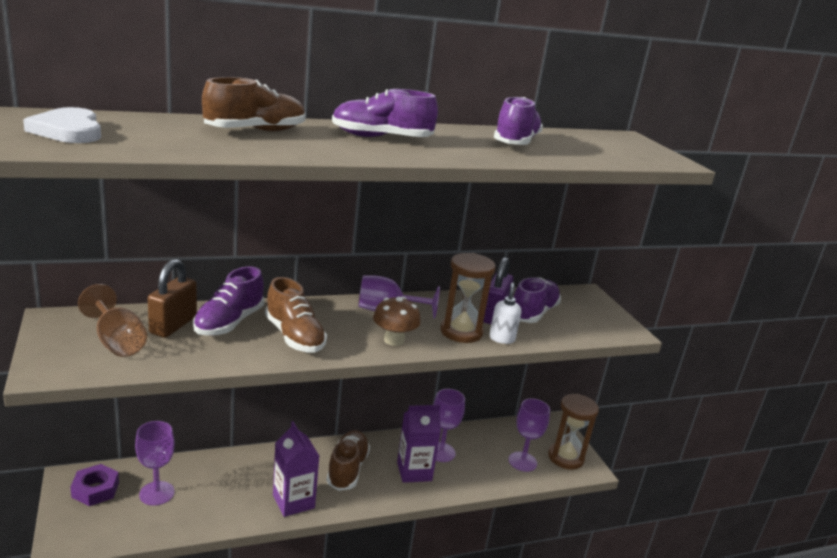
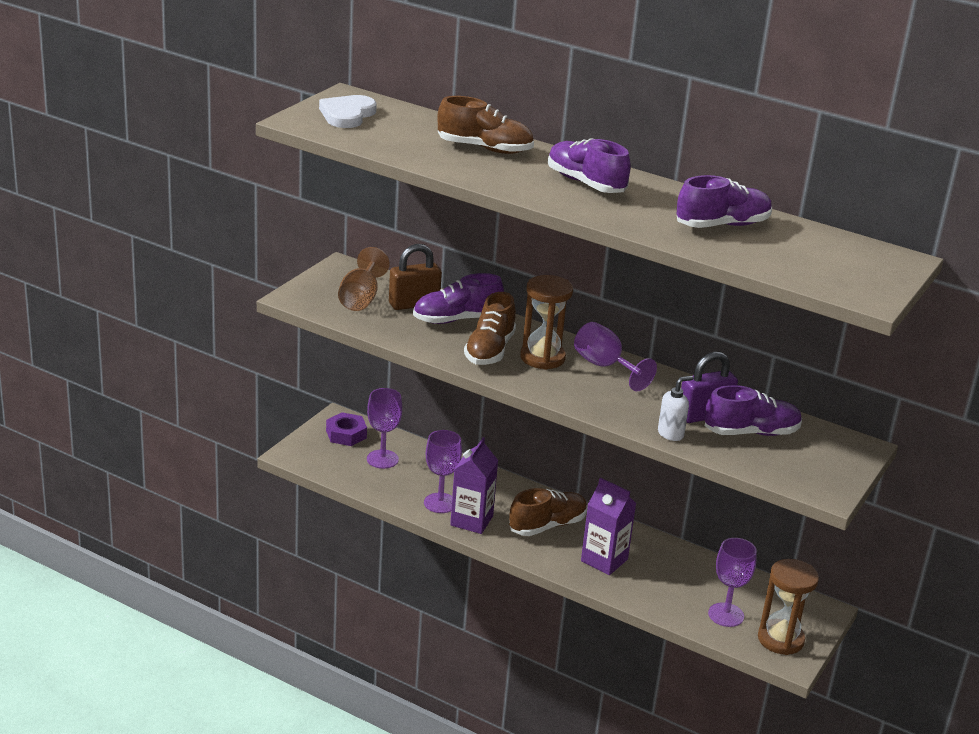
camera: 50 degrees right, 5 degrees up
brown mushroom [373,297,421,346] -> none
purple goblet [433,389,465,462] -> purple goblet moved to [424,430,462,513]
brown hourglass [440,253,496,343] -> brown hourglass moved to [520,275,573,370]

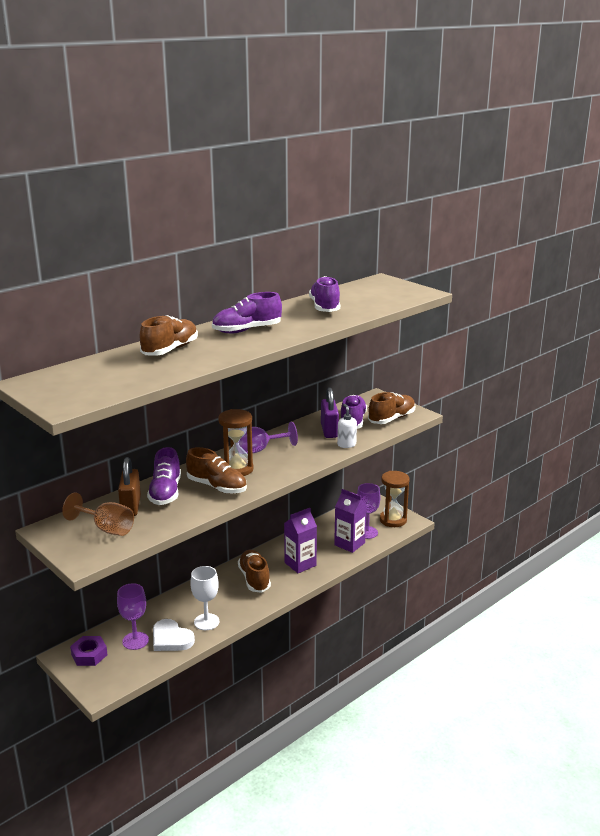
camera: 70 degrees left, 5 degrees down
white heart [319,95,377,128] -> white heart moved to [153,619,195,651]
purple goblet [424,430,462,513] -> white goblet [191,566,219,630]
purple carton [450,437,498,534] -> purple carton moved to [334,489,367,553]
none -> brown shoe [368,392,415,424]

